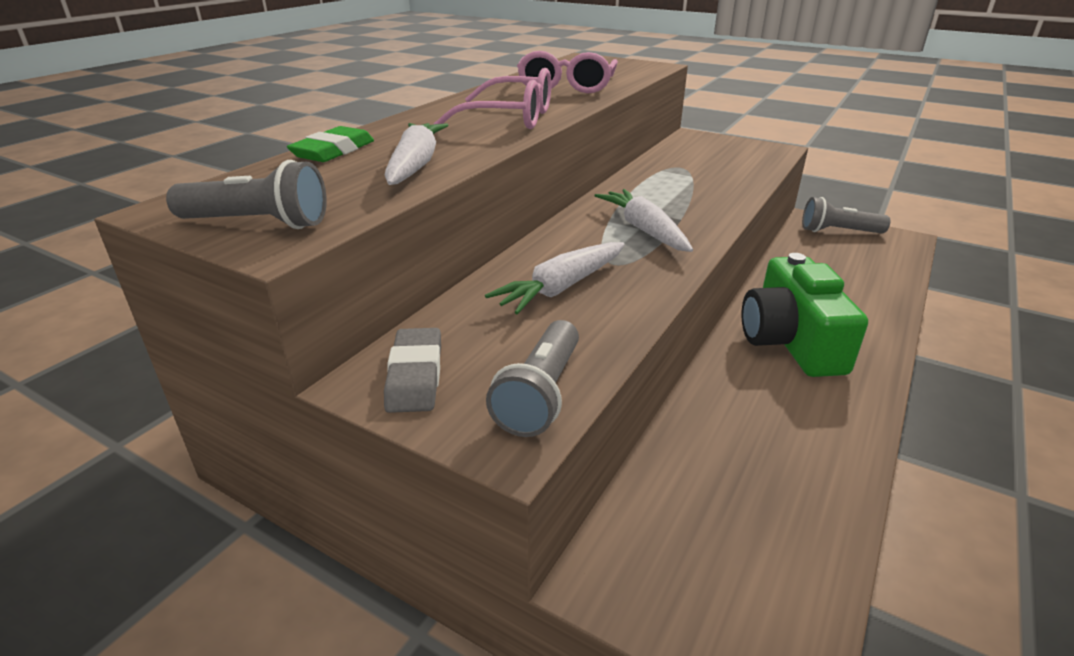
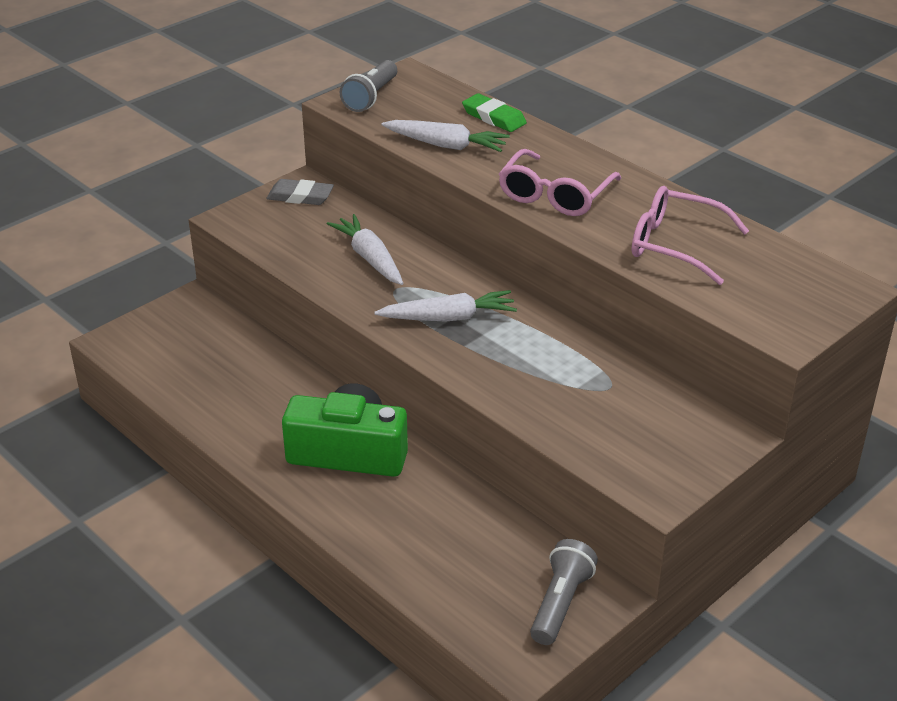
camera: 105 degrees right, 5 degrees up
grey flashlight [486,320,579,437] -> none

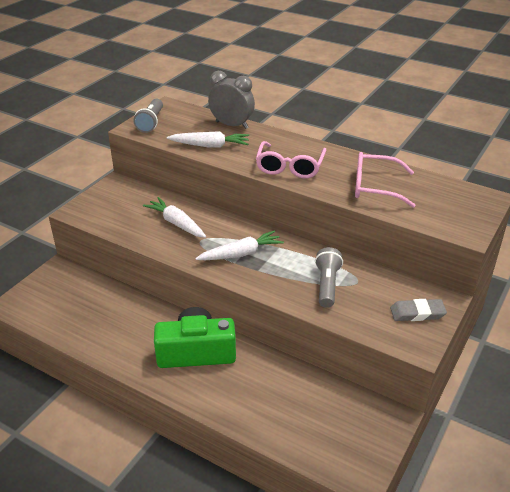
camera: 15 degrees left, 0 degrees up
grey eraser [266,179,334,205] -> grey eraser moved to [390,299,447,321]
green eraser [462,93,527,132] -> grey clock [208,71,255,129]
grey flashlight [530,539,598,645] -> grey flashlight moved to [315,247,343,308]

